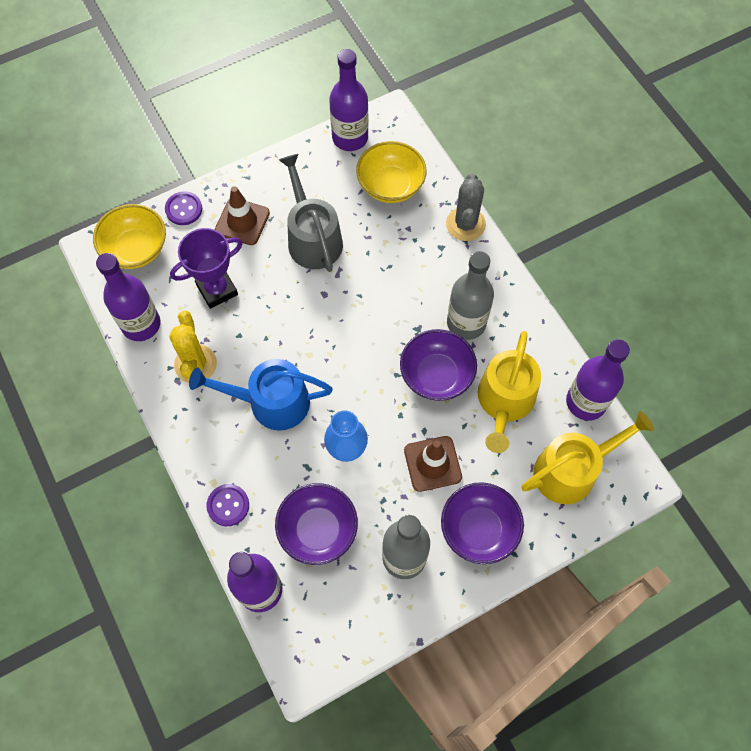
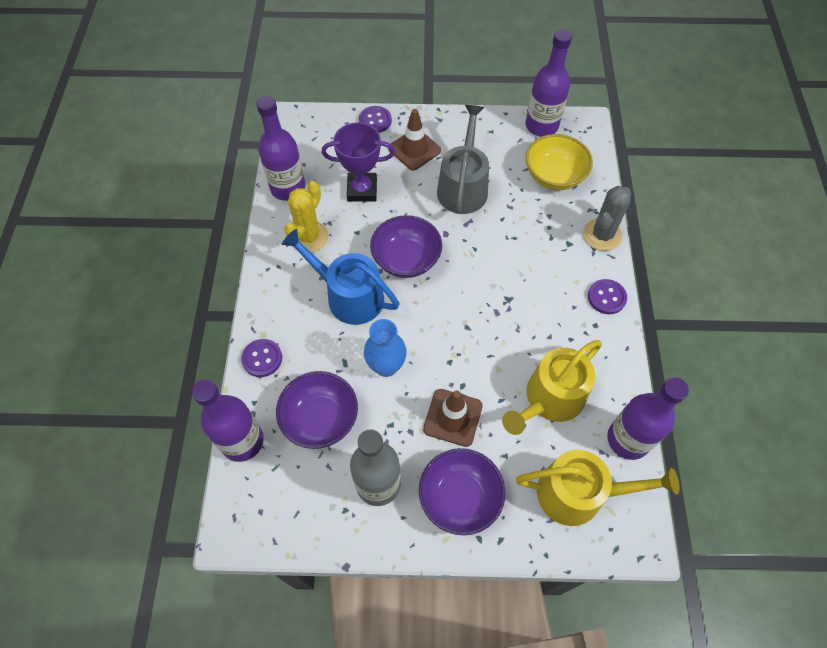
camera: 30 degrees right, 5 degrees down
yellow bowl [93,204,166,269] -> none
purple bowl [400,329,477,401] -> purple bowl moved to [370,215,442,278]
grey bottle [447,251,494,340] -> none
none -> purple button [588,279,627,314]

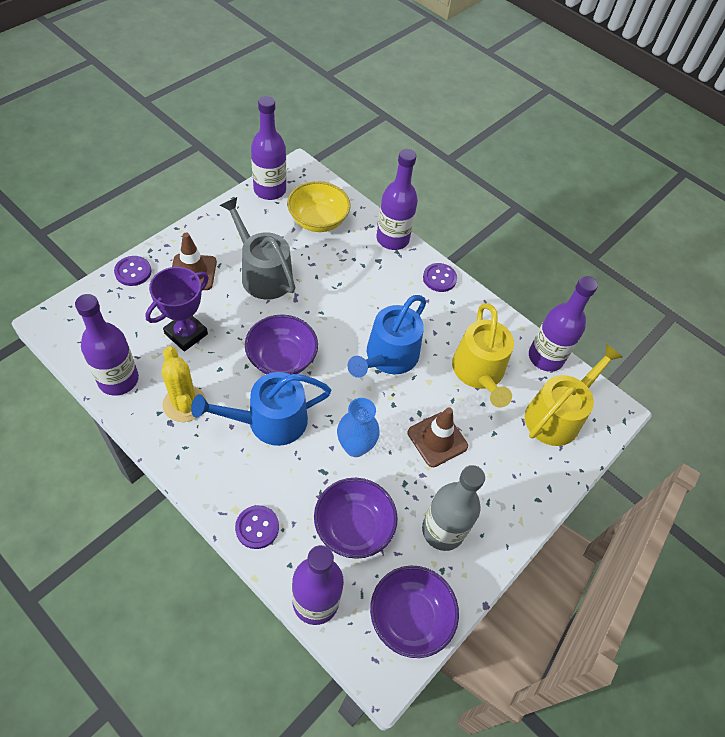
camera: 55 degrees left, 5 degrees down
purple bowl [419,448,505,536] -> purple bowl moved to [370,566,459,658]
grey cactus [583,186,631,251] -> purple bottle [376,149,418,250]
none -> blue watering can [348,295,426,378]

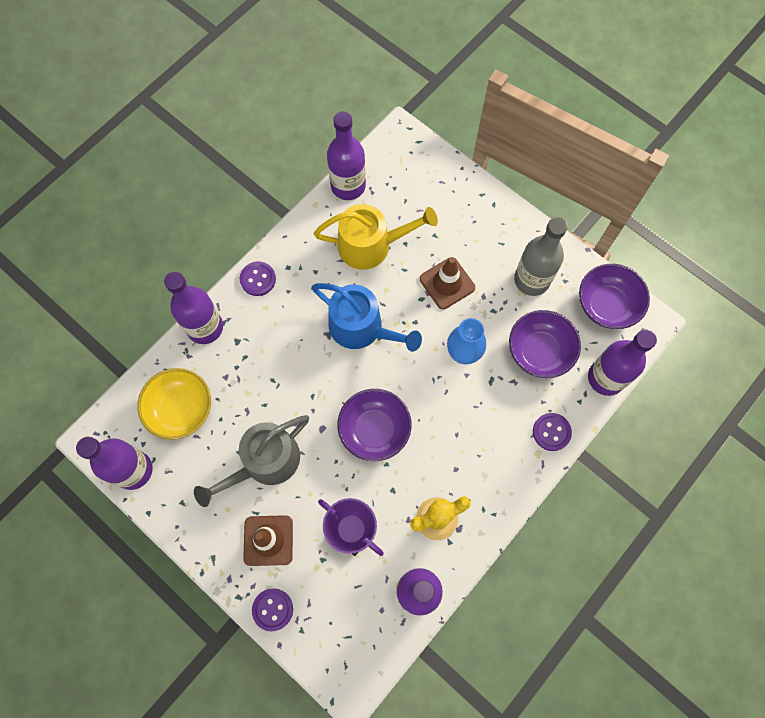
camera: 85 degrees left, 15 degrees up
blue watering can [191,372,332,446] -> none
yellow watering can [525,344,623,446] -> none

